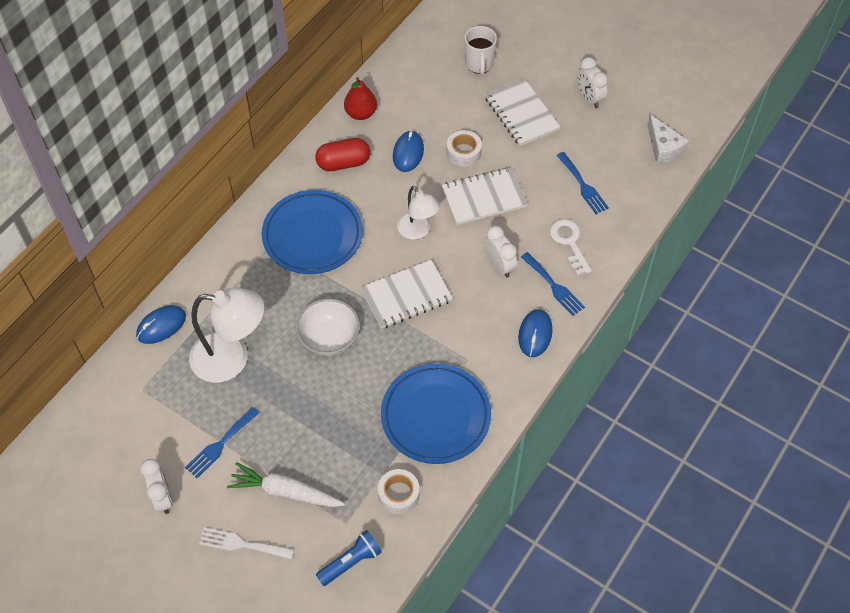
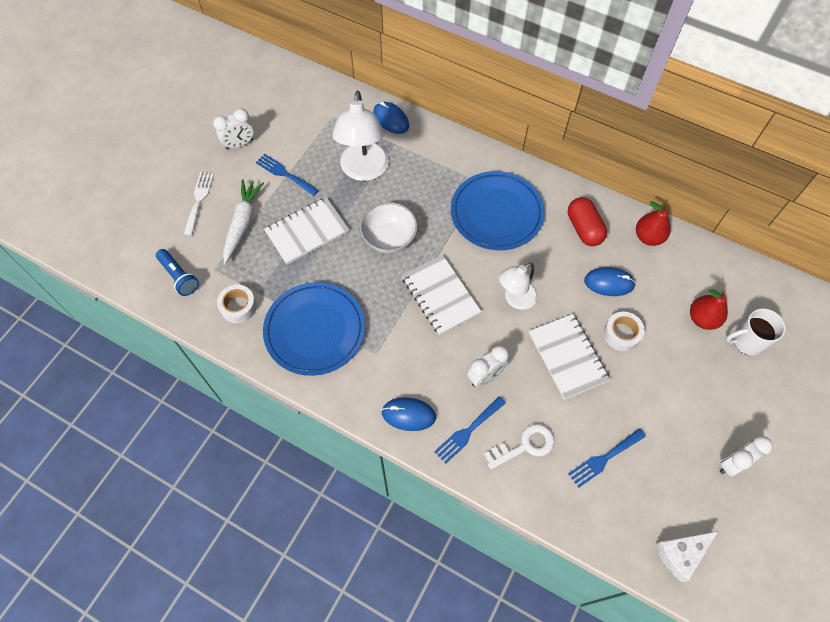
camera: 85 degrees right, 5 degrees up
white notebook [485,78,560,146] -> white notebook moved to [264,197,349,264]
none -> red pear [690,289,728,330]

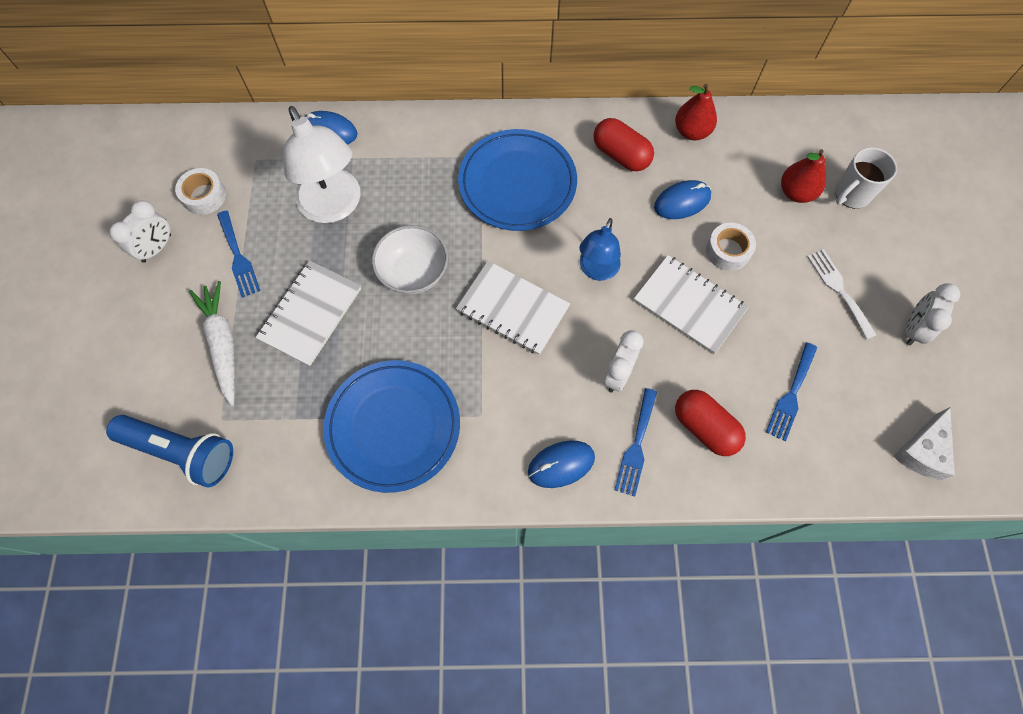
camera: 30 degrees left, 5 degrees up
blue flashlight [156,249,199,296] -> blue flashlight [106,415,233,487], size x1.54
white fork [184,172,214,235] -> white fork moved to [807,249,876,340]
white tape [217,285,257,323] -> white tape moved to [175,168,226,215]
blue fork [256,154,319,196] -> blue fork turned 120 degrees counterclockwise [217,211,261,298]
white key [484,424,554,470] -> red capsule [675,390,746,456]
white lamp [499,262,538,310] -> blue lamp [579,218,621,281]

